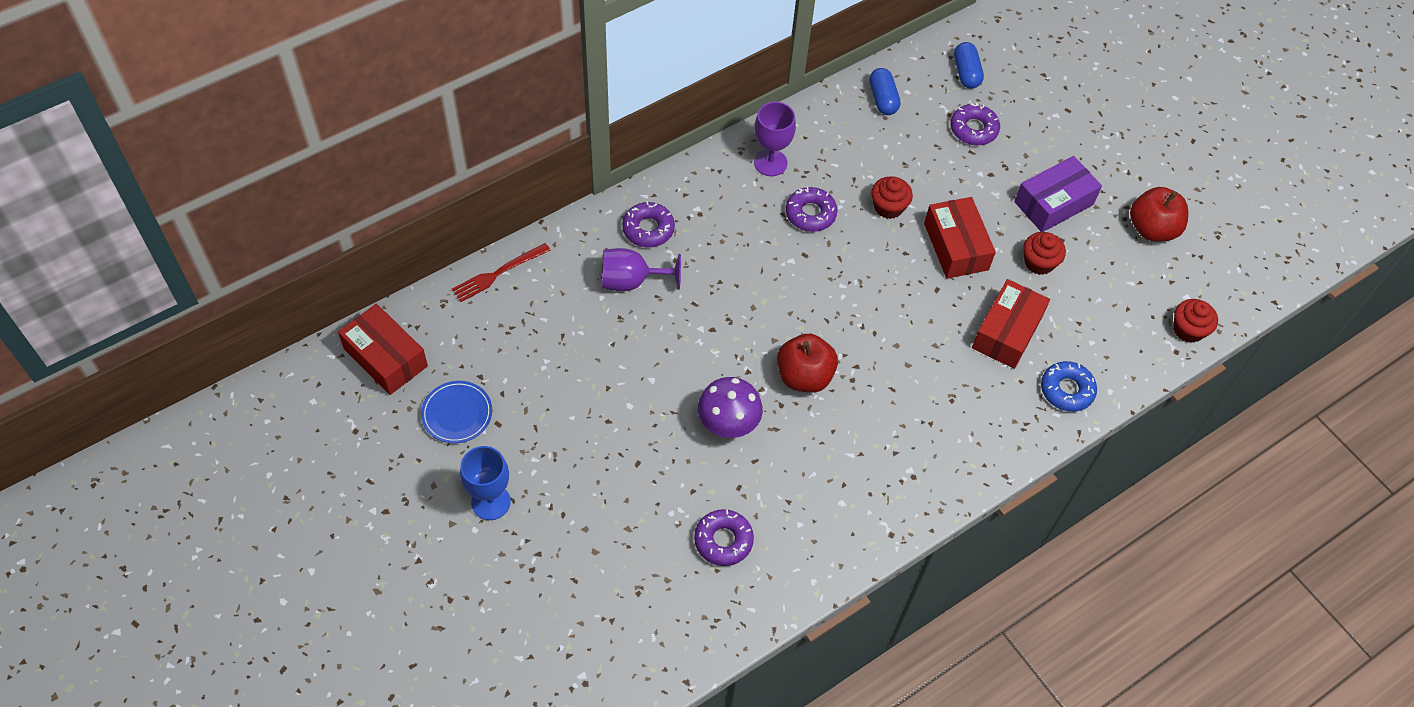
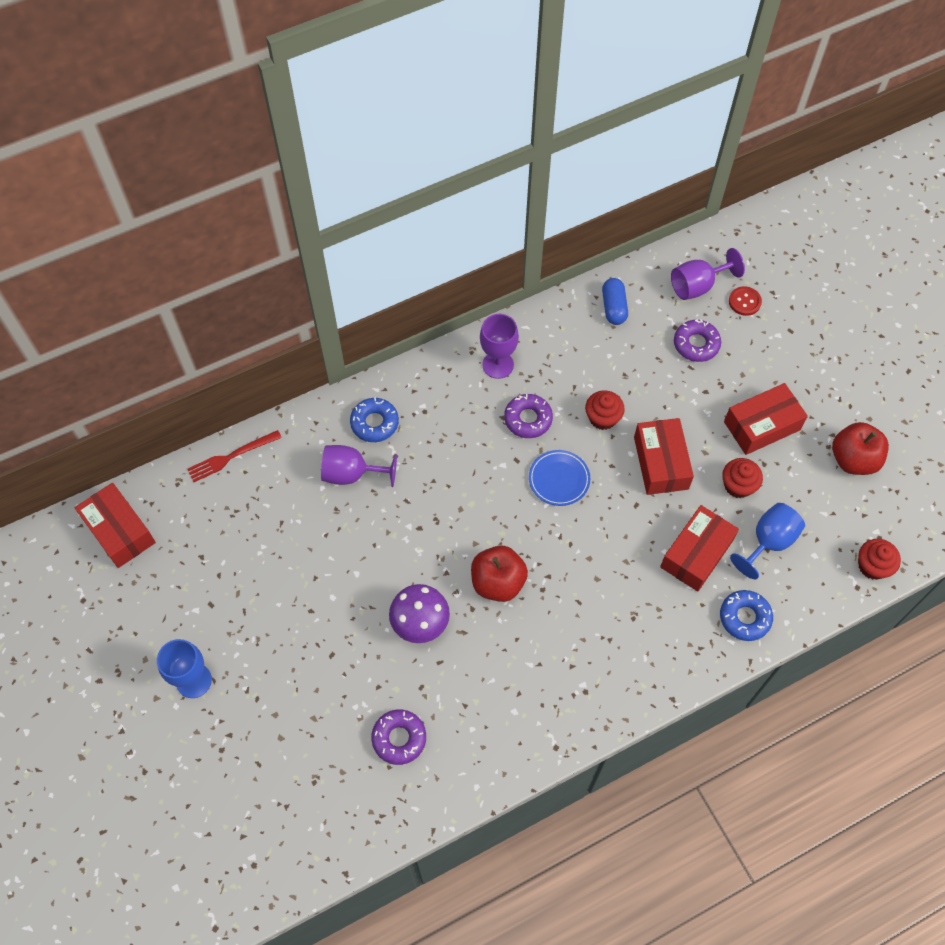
camera: 10 degrees right, 5 degrees up
blue plate [421,381,492,443] -> blue plate moved to [529,450,590,506]
purple donut [622,201,675,247] -> blue donut [350,397,399,442]
blue capsule [954,42,984,89] -> purple goblet [671,248,745,300]
purple box [1014,156,1102,232] -> red box [724,383,808,455]
none -> red button [729,286,762,316]
none -> blue goblet [730,503,805,579]

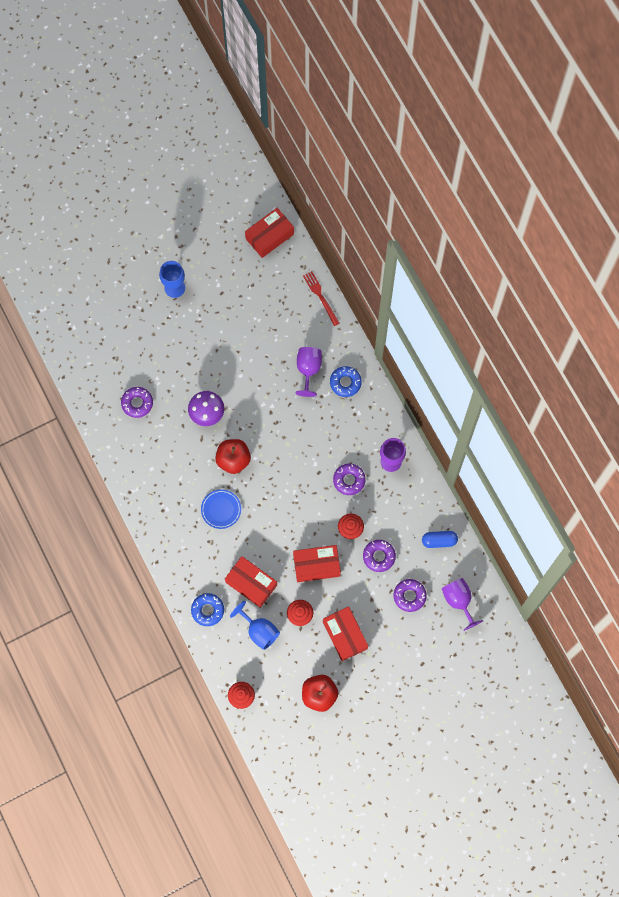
camera: 90 degrees right, 10 degrees up
blue plate [529,450,590,506] -> blue plate moved to [201,489,241,529]
red button [729,286,762,316] -> none
none -> purple donut [363,540,396,572]

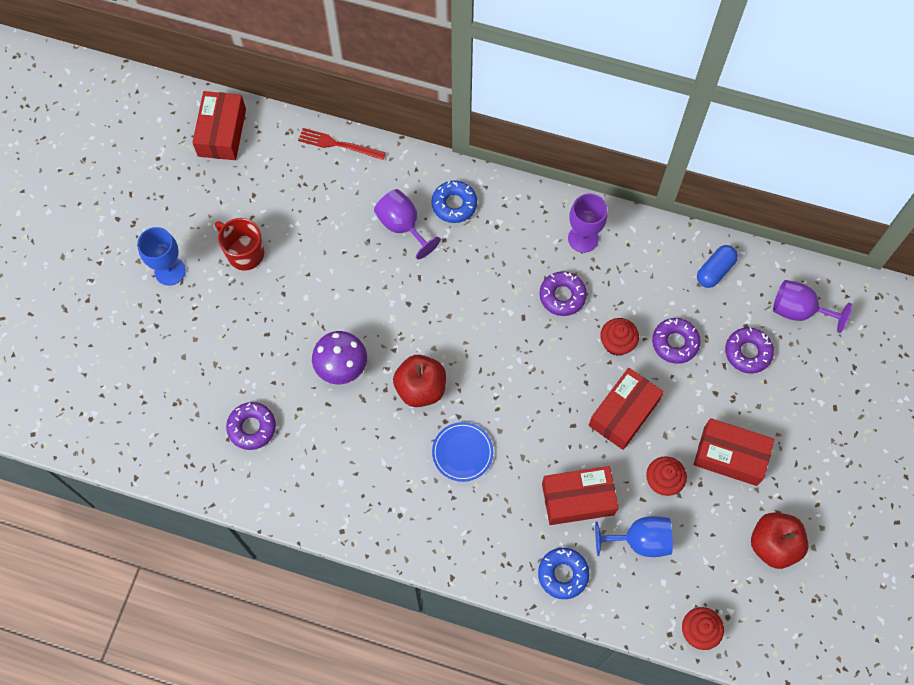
camera: 45 degrees left, 5 degrees down
none -> red mug [215,218,264,271]

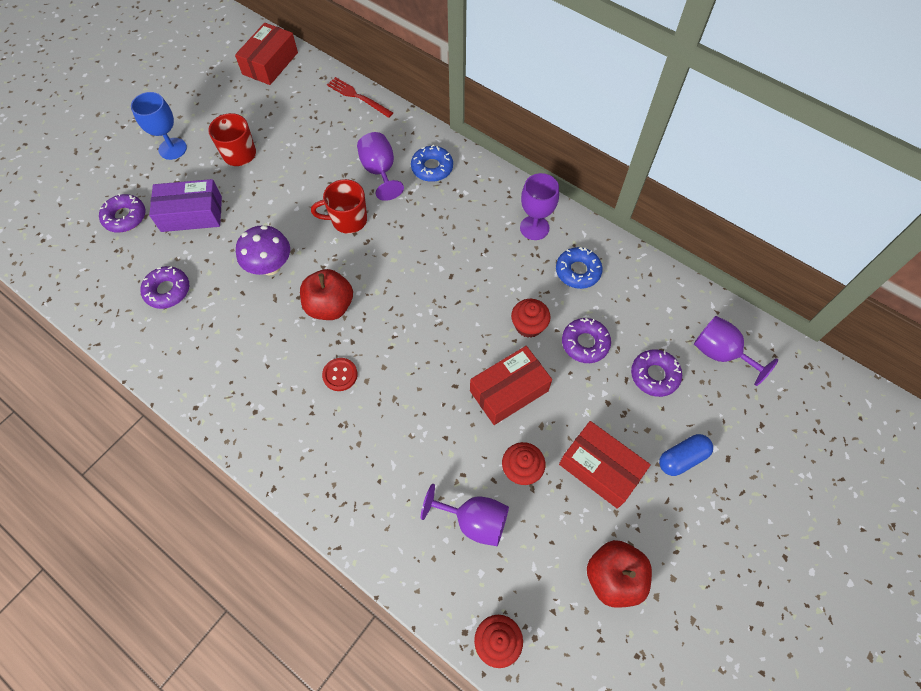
camera: 20 degrees right, 5 degrees down
blue plate [432,422,493,482] -> red button [322,358,358,391]
blue donut [538,548,589,599] -> blue donut moved to [556,247,603,289]
purple donut [539,271,587,316] -> purple donut moved to [99,194,145,233]
red box [542,466,619,525] -> none
blue goblet [595,516,673,557] -> purple goblet [421,483,509,546]
blue capsule [697,245,738,288] -> blue capsule moved to [659,434,713,476]
none -> purple box [149,179,222,232]
none -> red mug [311,179,367,234]

